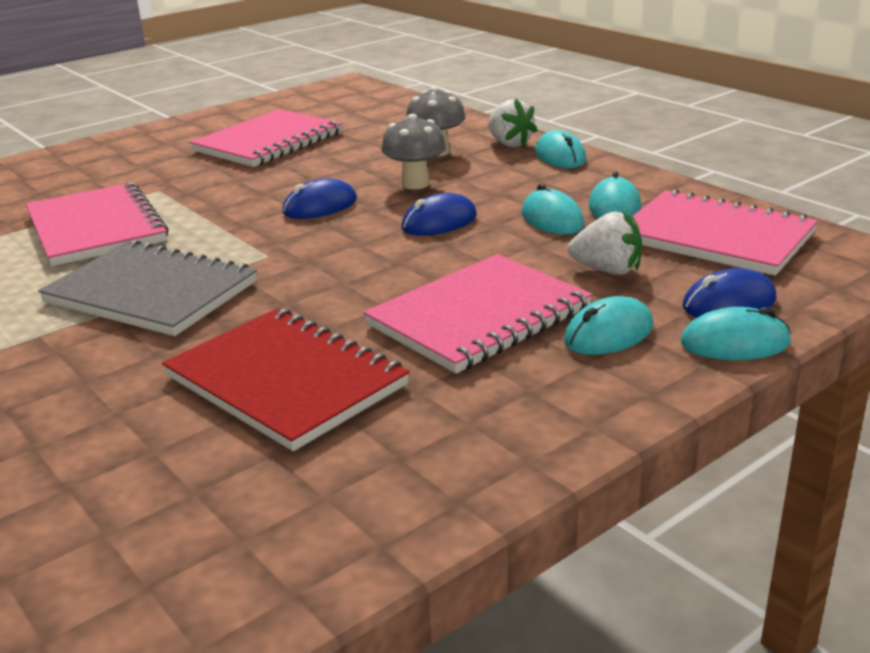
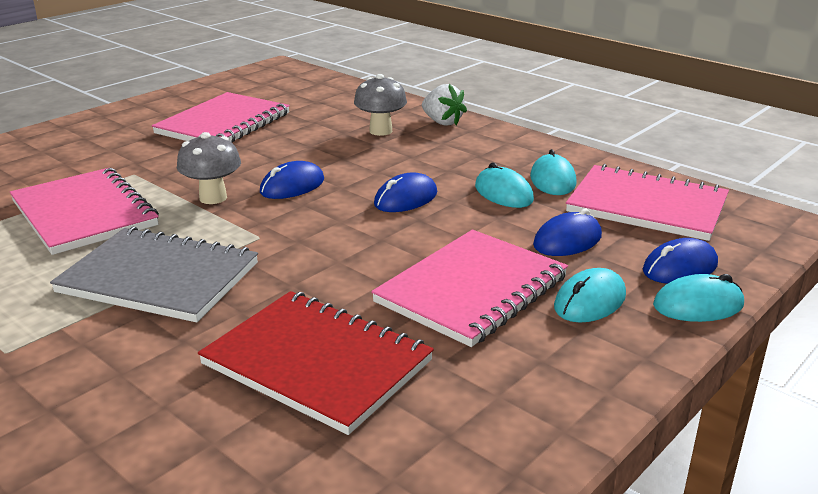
camera: 10 degrees left, 0 degrees up
grey mushroom [381,114,446,189] -> grey mushroom moved to [177,132,241,204]
turquoise mouse [535,130,586,168] -> none
white strawberry [568,212,642,275] -> blue mouse [533,209,602,256]

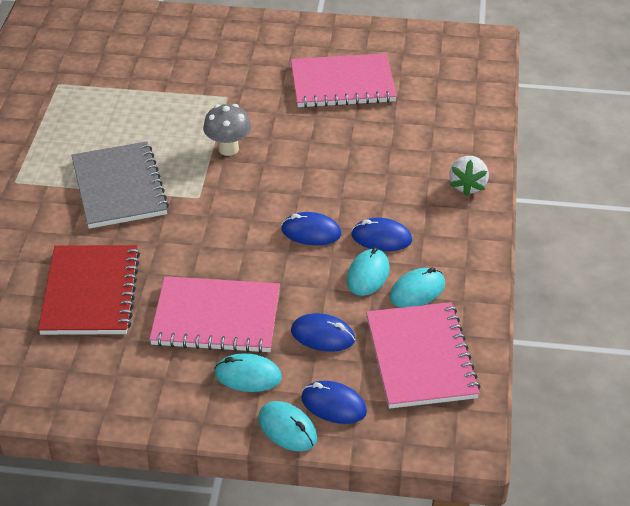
camera: 55 degrees right, 15 degrees up
pink notebook [10,168,159,255] -> none
blue mouse [260,161,324,199] -> blue mouse moved to [351,218,412,251]
grey mushroom [354,74,407,136] -> none

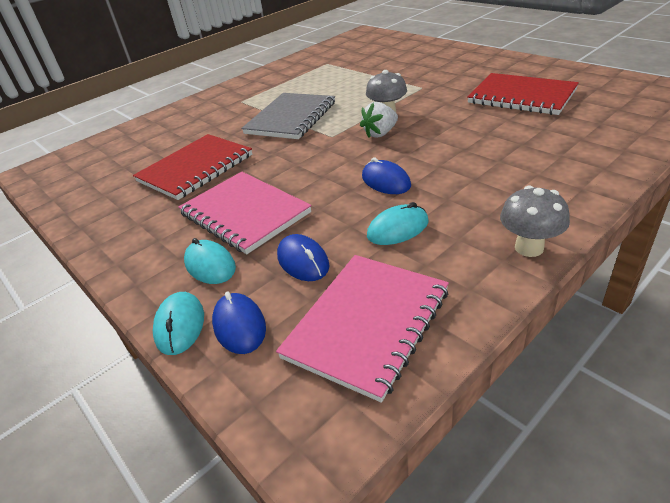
camera: 45 degrees right, 5 degrees down
pink notebook [291,53,397,108] -> red notebook [467,73,579,115]
blue mouse [351,218,412,251] -> none
turquoise mouse [390,267,445,308] -> none
white strawberry [449,156,489,196] -> white strawberry moved to [360,102,398,138]
none -> grey mushroom [500,186,570,257]

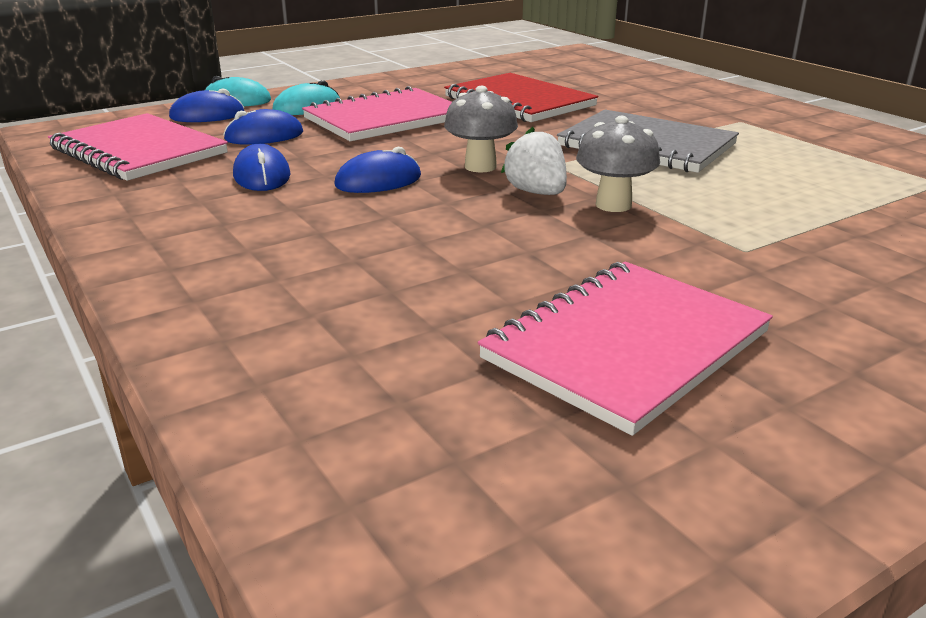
camera: 95 degrees right, 10 degrees down
turquoise mouse [367,202,429,245] -> blue mouse [233,144,290,191]
red notebook [467,73,579,115] -> pink notebook [478,262,773,436]
grey mushroom [500,186,570,257] -> grey mushroom moved to [444,86,518,173]

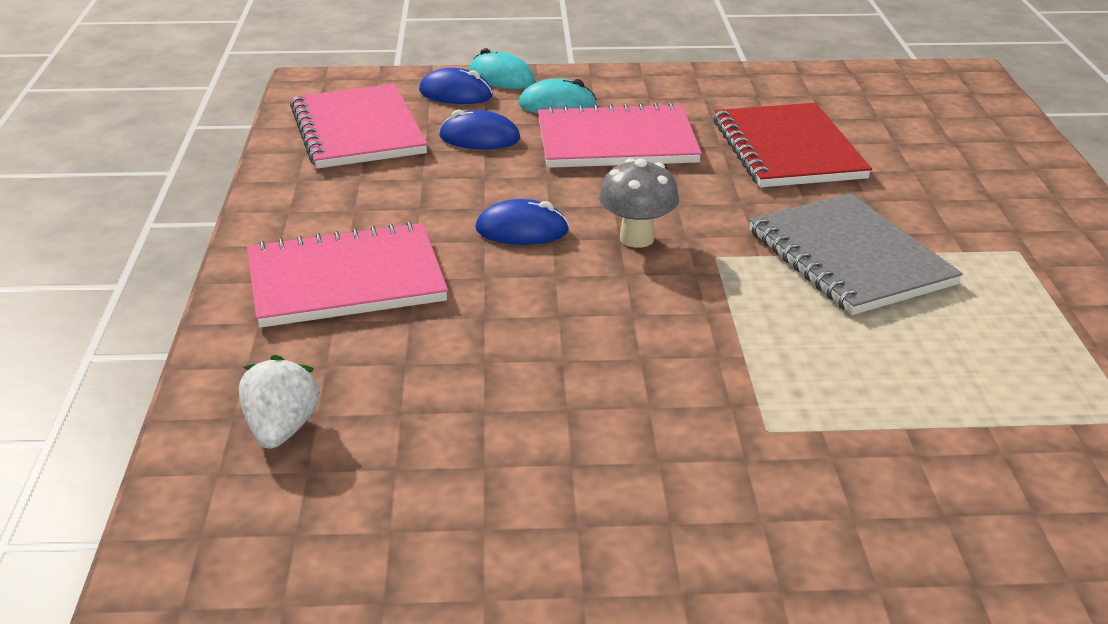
camera: 30 degrees right, 5 degrees up
blue mouse [233,144,290,191] -> none
pink notebook [478,262,773,436] -> pink notebook moved to [247,221,448,328]
white strawberry [501,127,567,195] -> white strawberry moved to [239,355,320,449]
grey mushroom [576,116,660,212] -> none

